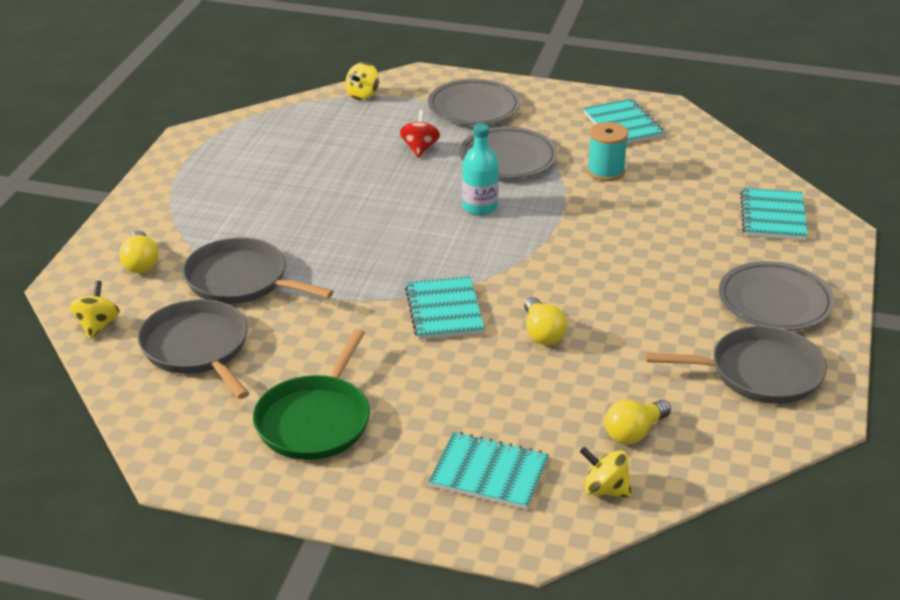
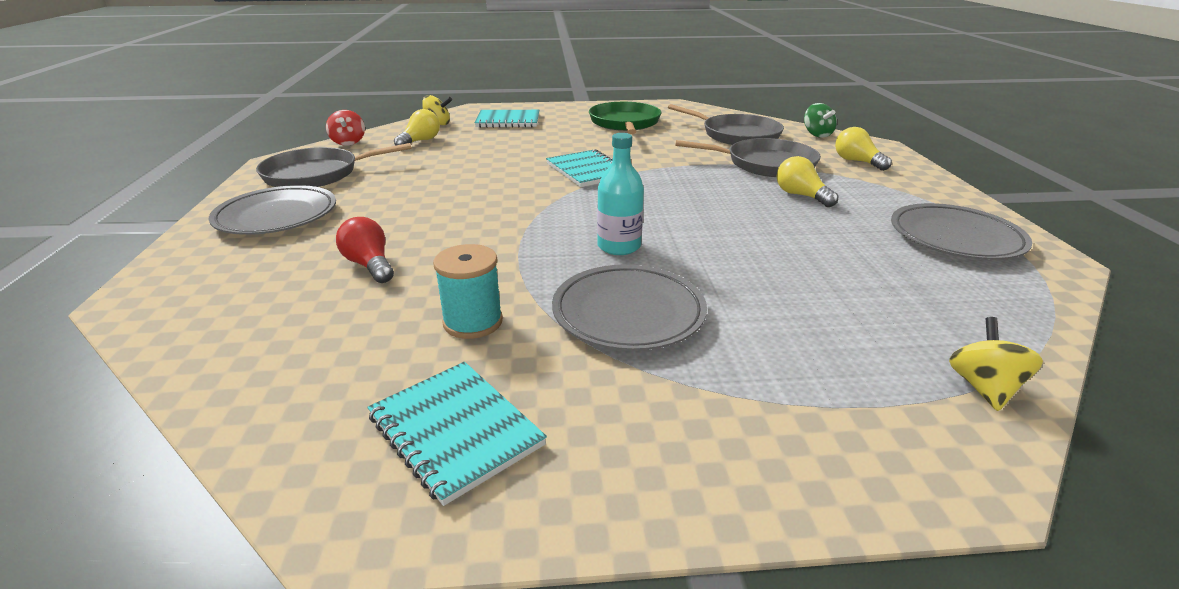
camera: 160 degrees right, 5 degrees down
yellow spinning top [70,281,120,339] -> green spinning top [804,103,837,138]
red spinning top [400,110,440,158] -> red spinning top moved to [326,110,365,146]
grey plate [428,79,520,125] -> grey plate moved to [891,203,1032,260]
yellow light bulb [524,297,567,345] -> yellow light bulb moved to [777,156,838,207]
turquoise notebook [740,188,808,240] -> none
none -> red light bulb [336,217,394,283]

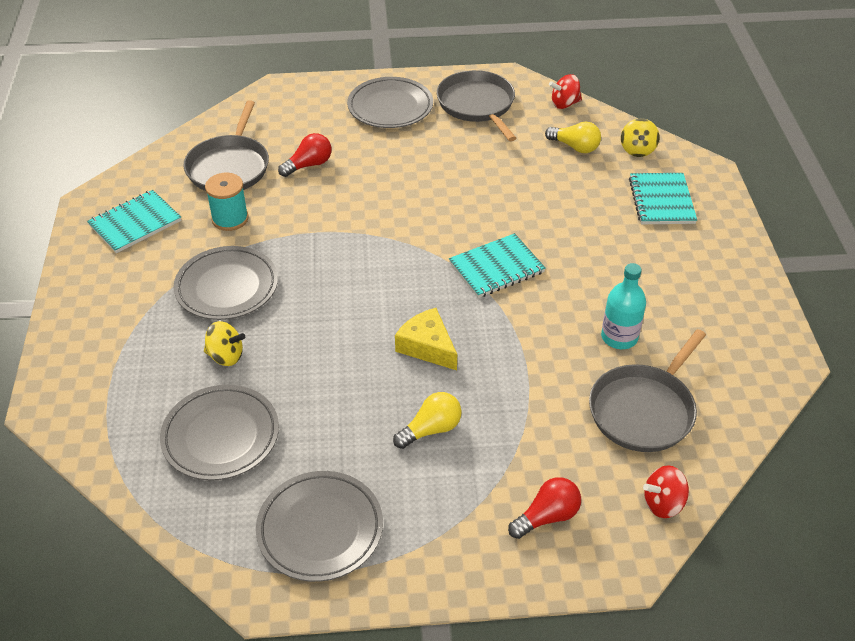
camera: 90 degrees right, 15 degrees up
green pan [589,102,661,134] -> none
turquoise bottle [597,133,644,255] -> turquoise bottle moved to [601,263,646,349]
grey pan [675,138,821,177] -> grey pan moved to [183,100,269,191]
green spinning top [804,103,837,138] -> red spinning top [643,465,689,518]
yellow light bulb [835,127,892,171] -> red light bulb [508,477,581,539]
yellow spinning top [949,317,1043,411] -> yellow spinning top moved to [204,321,245,366]
none -> grey plate [160,385,279,481]
none -> yellow cheese [395,308,457,370]

